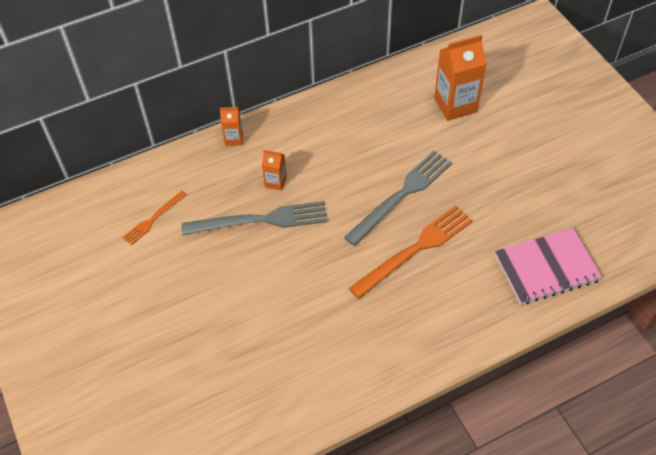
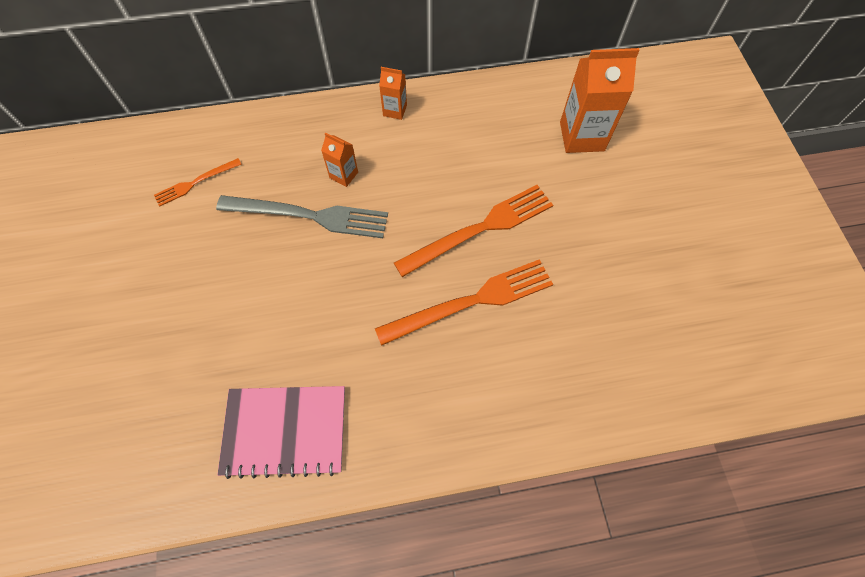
camera: 15 degrees right, 10 degrees up
orange carton [220,107,243,146] -> orange carton moved to [379,67,407,120]
grey fork [344,151,452,246] -> orange fork [394,185,553,277]
pink notebook [495,228,603,304] -> pink notebook moved to [217,386,345,479]

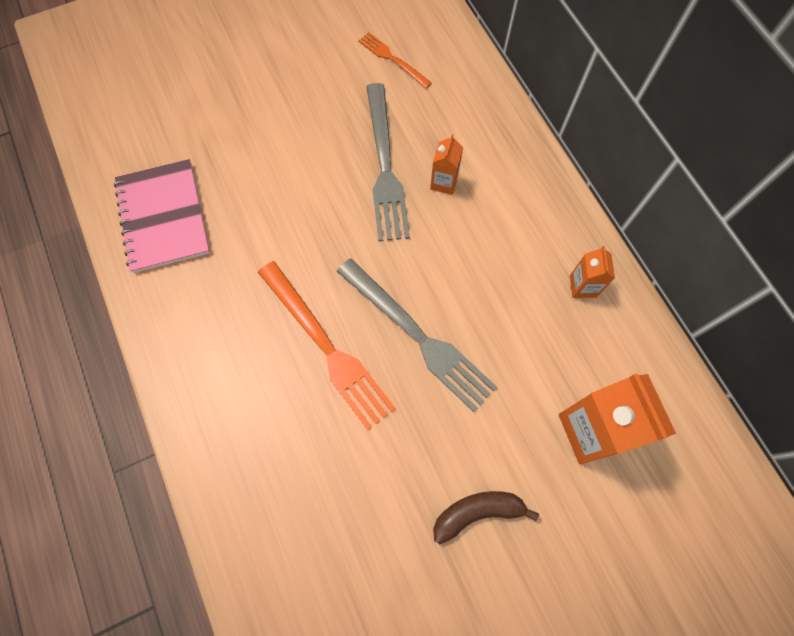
camera: 75 degrees right, 5 degrees up
orange carton [379,67,407,120] -> orange carton moved to [570,246,615,298]
orange fork [394,185,553,277] -> grey fork [337,259,497,412]
none -> brown banana [433,491,539,544]

